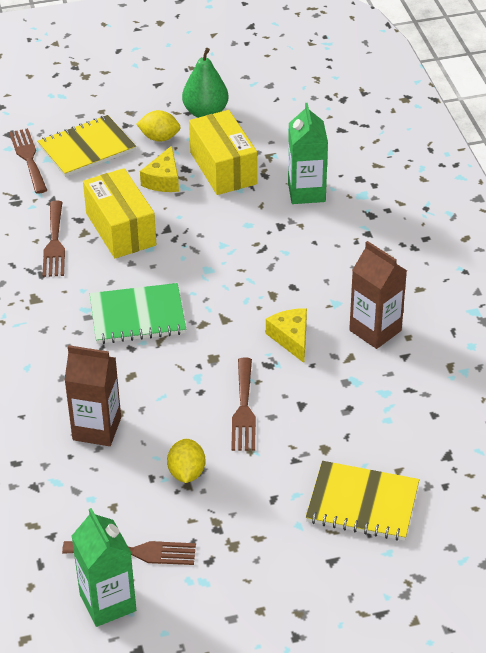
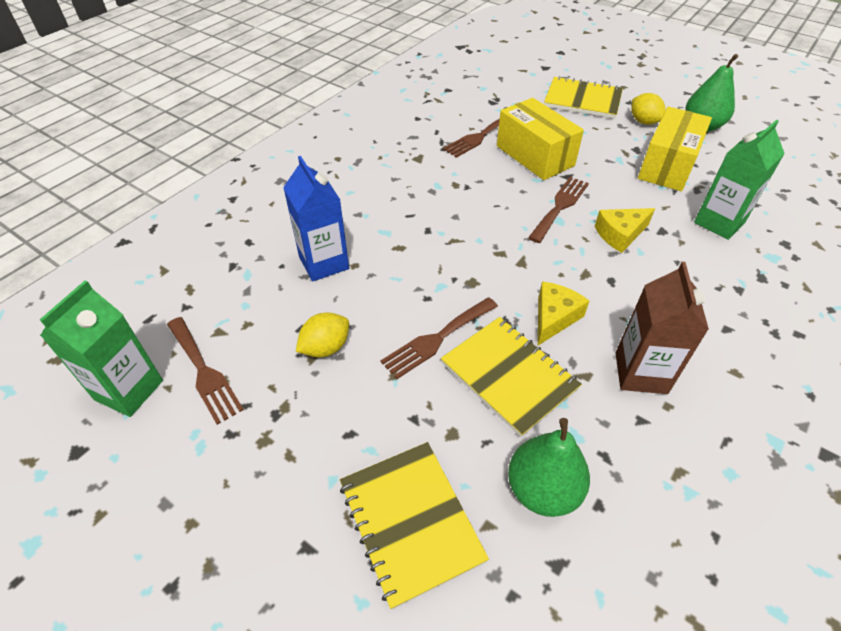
camera: 50 degrees right, 5 degrees up
brown fork [9,128,47,194] -> brown fork moved to [528,177,589,243]
brown carton [64,345,121,446] -> blue carton [283,156,349,281]
yellow box [83,168,156,258] -> yellow box turned 60 degrees counterclockwise [497,98,584,180]
green notebook [90,283,186,344] -> none
yellow cheese [140,146,179,192] -> yellow cheese moved to [595,208,655,253]
none -> yellow notebook [441,317,582,437]
none -> green pear [508,418,590,517]

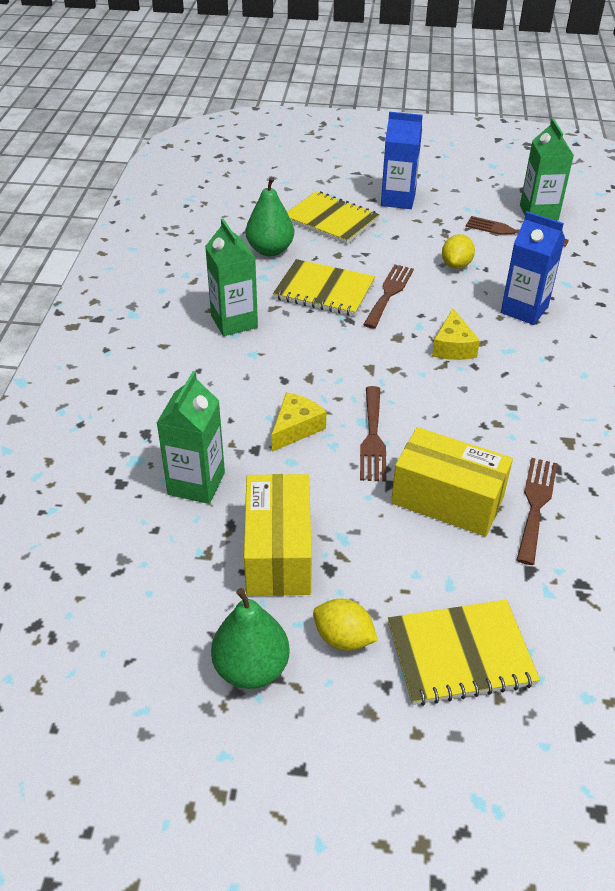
camera: 150 degrees right, 5 degrees down
yellow cheese [538,281,589,345] -> yellow cheese moved to [432,308,480,360]
brown carton [616,262,709,394] -> green carton [205,219,258,336]
none -> blue carton [381,112,423,209]

